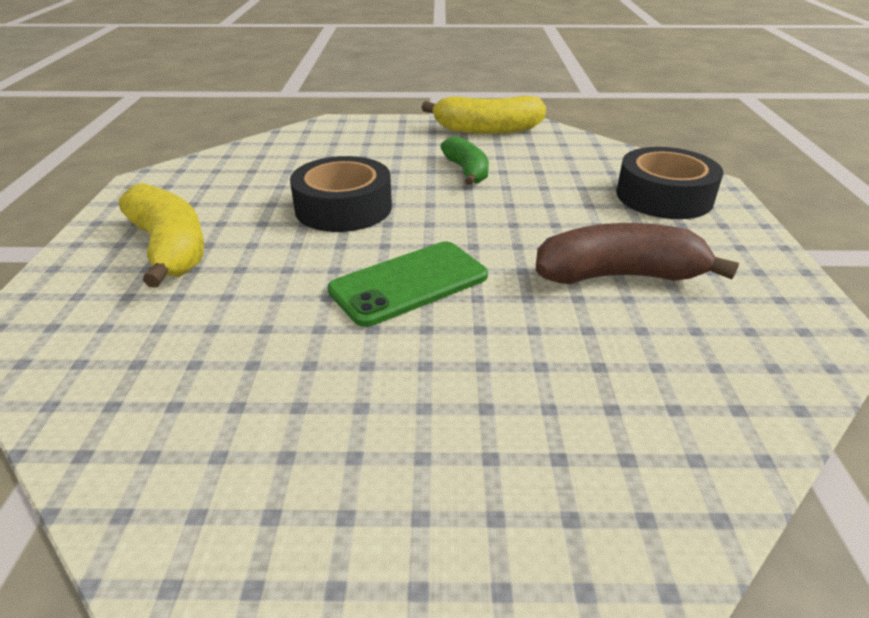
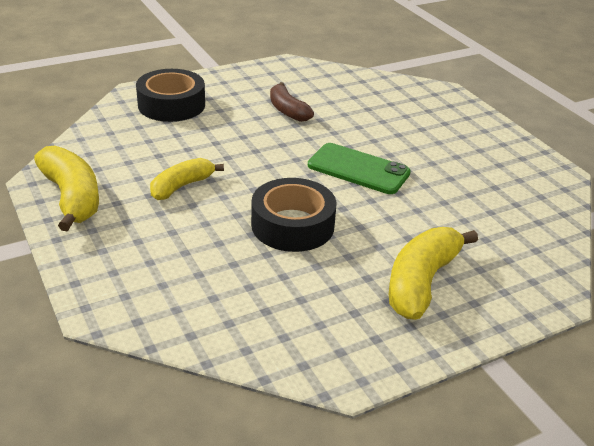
camera: 120 degrees left, 0 degrees up
green banana [440,136,489,185] -> yellow banana [150,158,224,200]
brown banana [536,223,739,284] -> brown banana [270,82,314,122], size x0.65

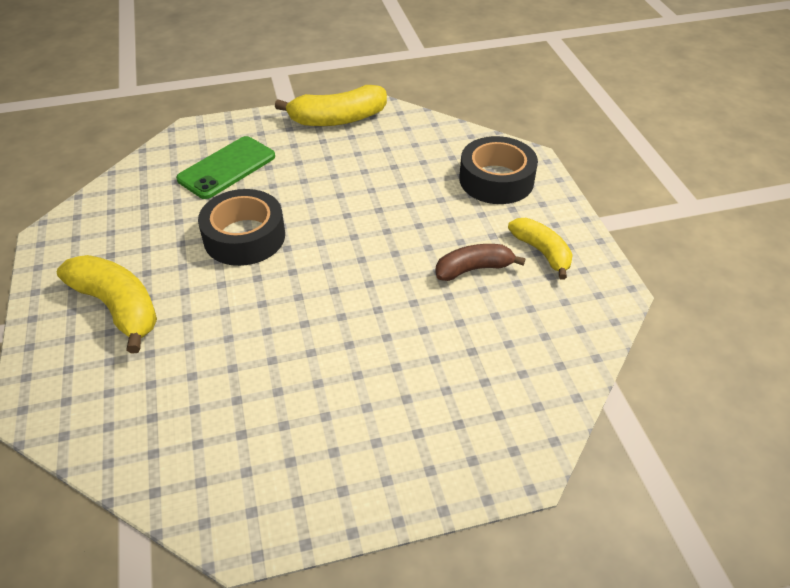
camera: 105 degrees right, 10 degrees up
yellow banana [150,158,224,200] -> yellow banana moved to [508,218,573,280]
green phone [308,143,411,194] -> green phone moved to [176,136,275,199]

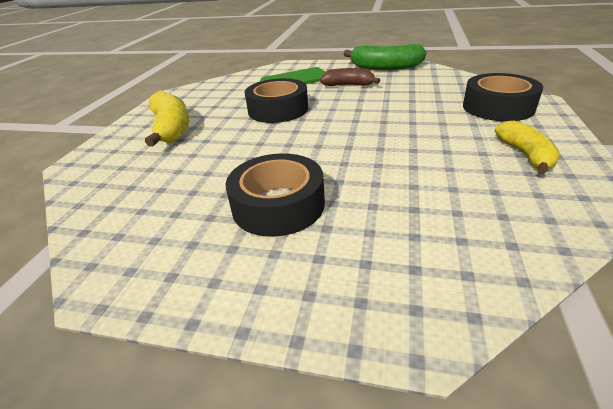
camera: 30 degrees right, 10 degrees down
yellow banana [275,85,387,126] -> green banana [344,44,427,70]
brown banana [435,244,525,281] -> brown banana moved to [320,68,380,86]
none -> black tape [225,153,325,237]

